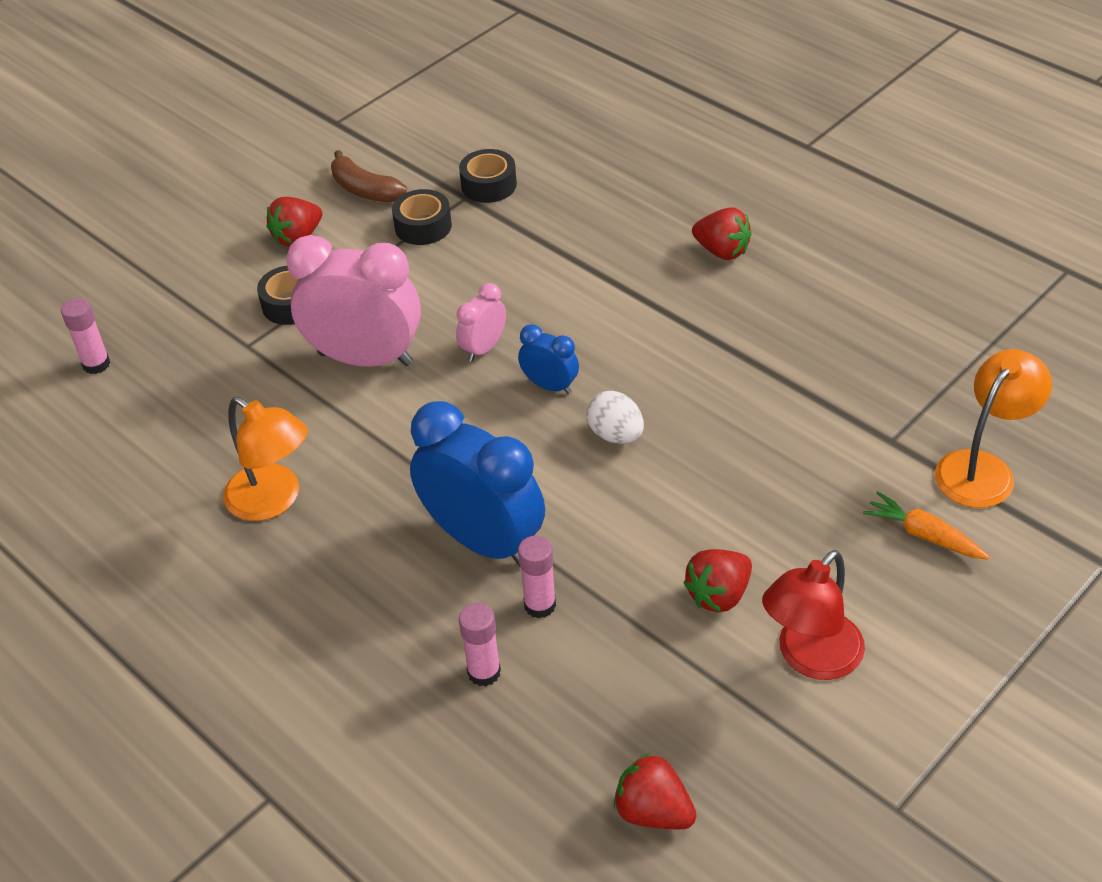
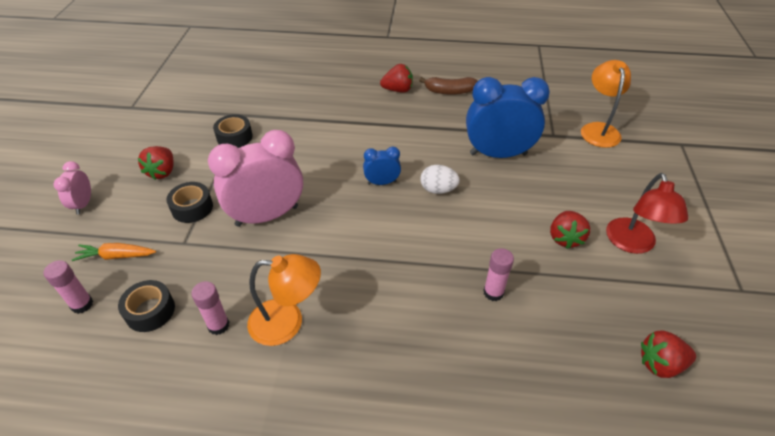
camera: 40 degrees left, 0 degrees up
brown banana [331,150,407,202] -> brown banana moved to [419,77,478,95]
blue clock [410,401,545,566] -> blue clock moved to [466,77,550,158]
pink clock [456,283,506,362] -> pink clock moved to [54,161,91,215]
black tape [459,149,517,203] -> black tape moved to [118,280,175,332]
pink glue stick [459,603,501,686] -> pink glue stick moved to [191,281,229,335]
orange carrot [863,492,990,560] -> orange carrot moved to [72,243,156,261]

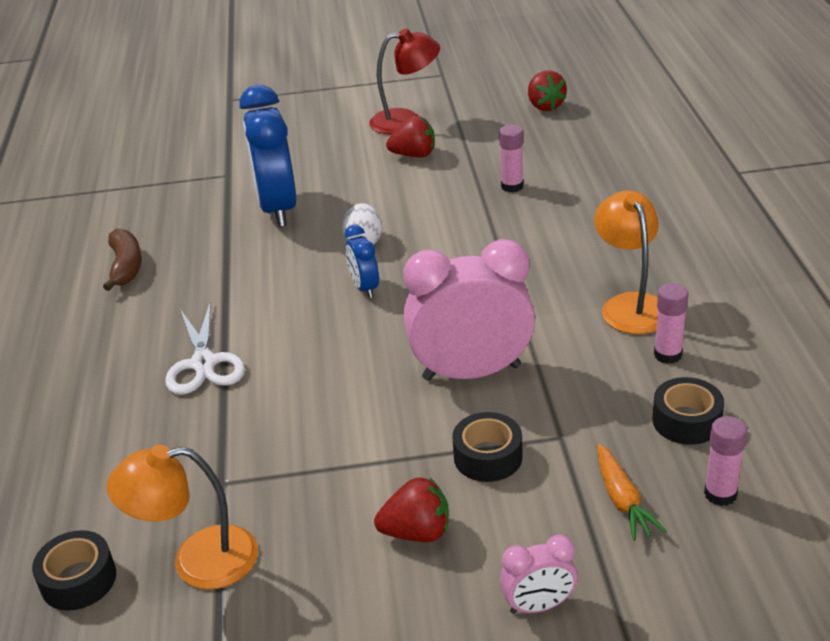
camera: 100 degrees left, 10 degrees down
pink clock [208,130,303,227] -> pink clock turned 120 degrees clockwise [403,239,535,381]
black tape [213,114,253,148] -> black tape moved to [32,530,116,611]
red strawberry [380,64,413,93] -> none
orange lamp [581,60,631,148] -> orange lamp moved to [106,445,258,589]
none -> white scissors [165,301,245,395]

